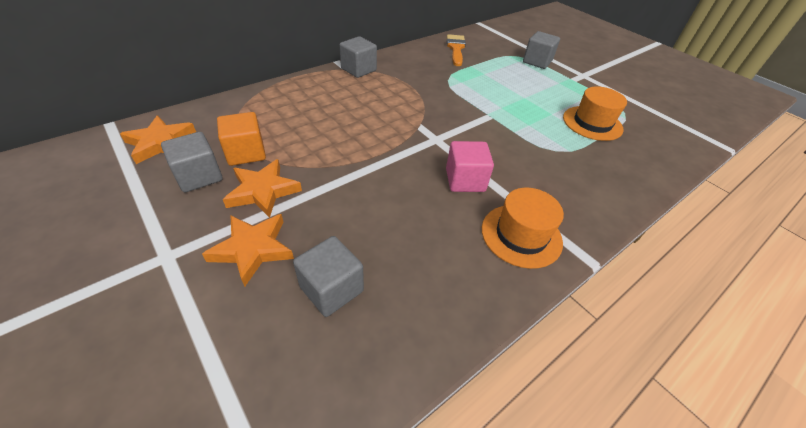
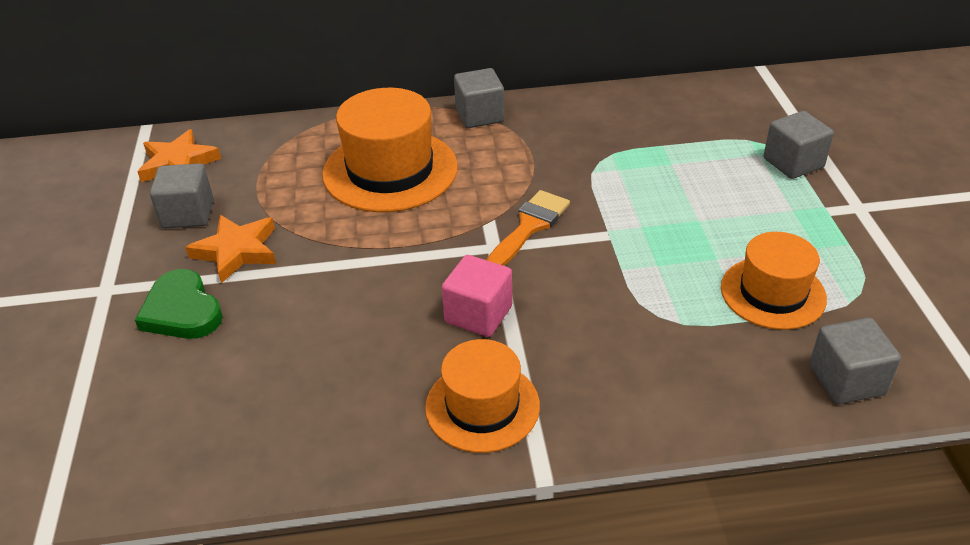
camera: 35 degrees right, 5 degrees down
orange star [202,214,294,287] -> green heart [135,269,223,339]
orange cube [217,112,266,166] -> none
grey cube [293,236,364,317] -> grey cube moved to [809,318,901,404]
orange brush [447,34,466,66] -> orange brush moved to [487,190,570,266]
none -> orange hat [322,88,458,212]

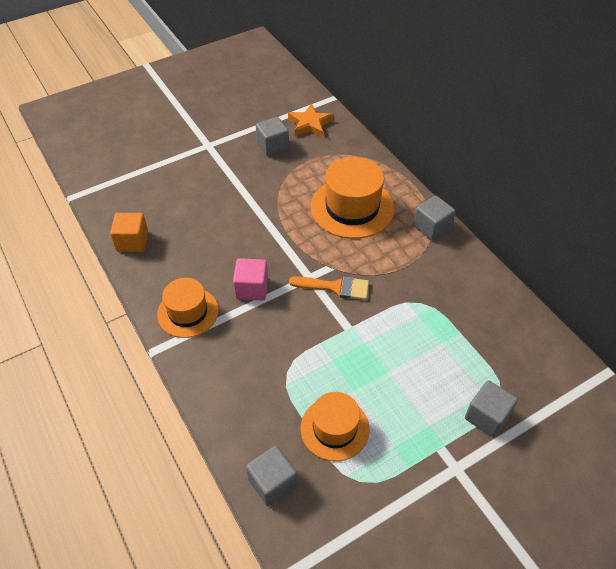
camera: 65 degrees right, 10 degrees up
green heart [135,269,223,339] -> none
orange star [185,215,276,283] -> none
none -> orange cube [110,213,148,252]

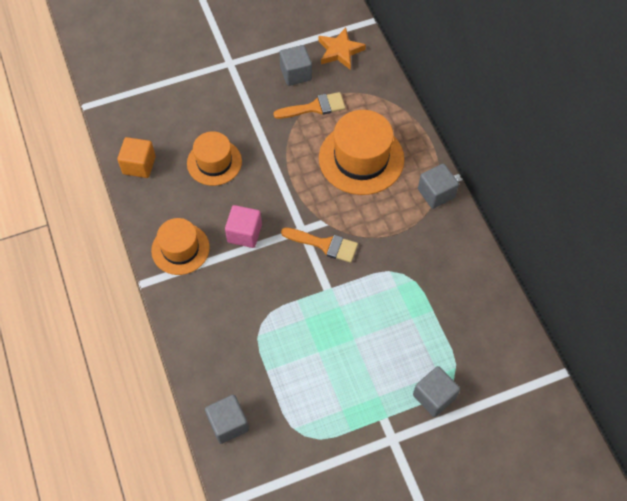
camera: 10 degrees right, 10 degrees up
orange hat [300,392,370,461] -> orange hat moved to [187,131,242,186]
none -> orange brush [273,92,345,119]

